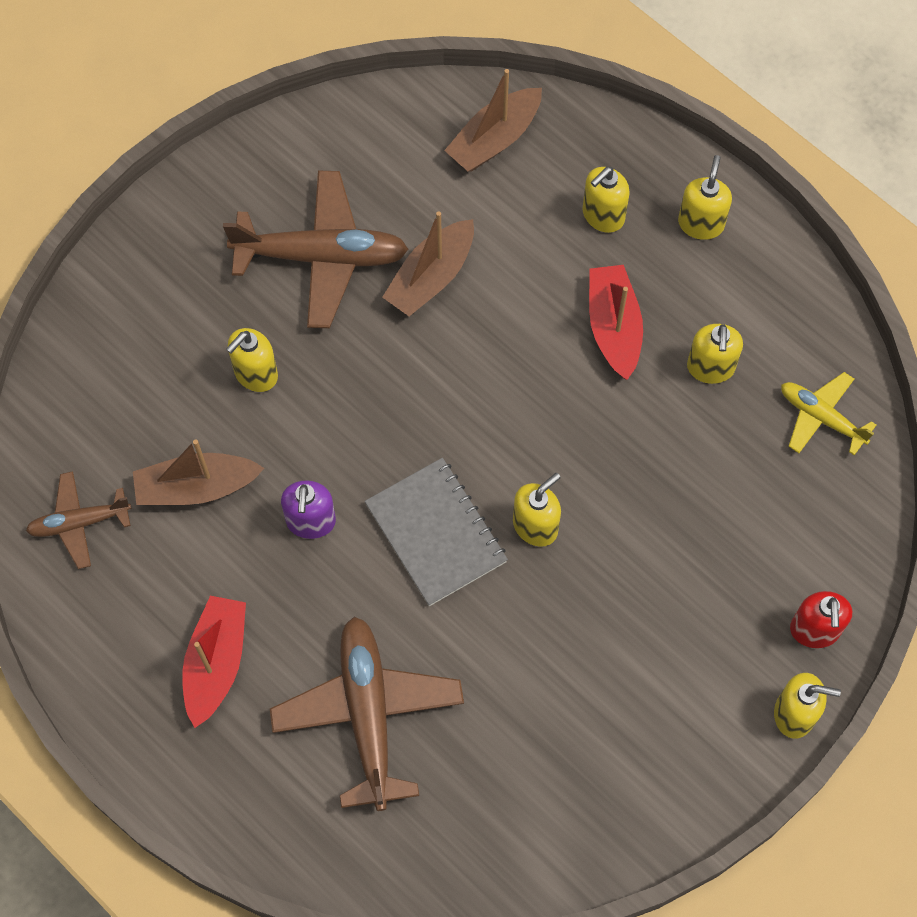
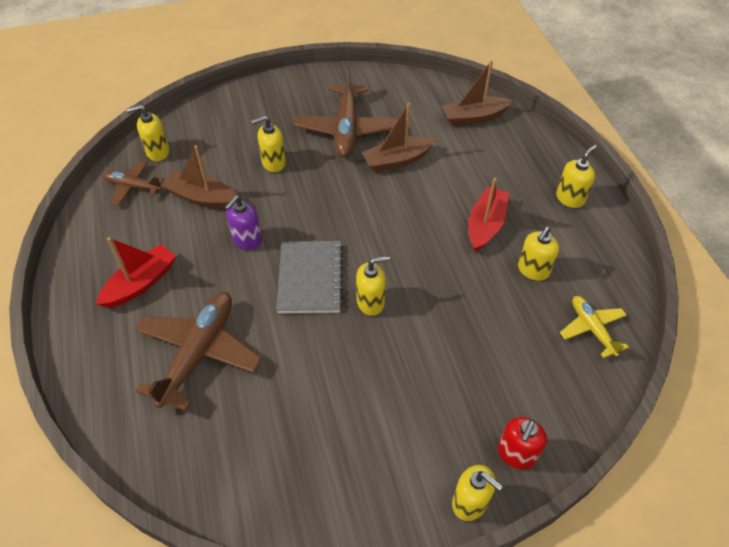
camera: 30 degrees right, 15 degrees down
brown plane [223,170,408,328] -> brown plane turned 60 degrees clockwise [294,65,399,157]
yellow soap dispenser [582,167,630,233] -> yellow soap dispenser moved to [127,105,169,161]

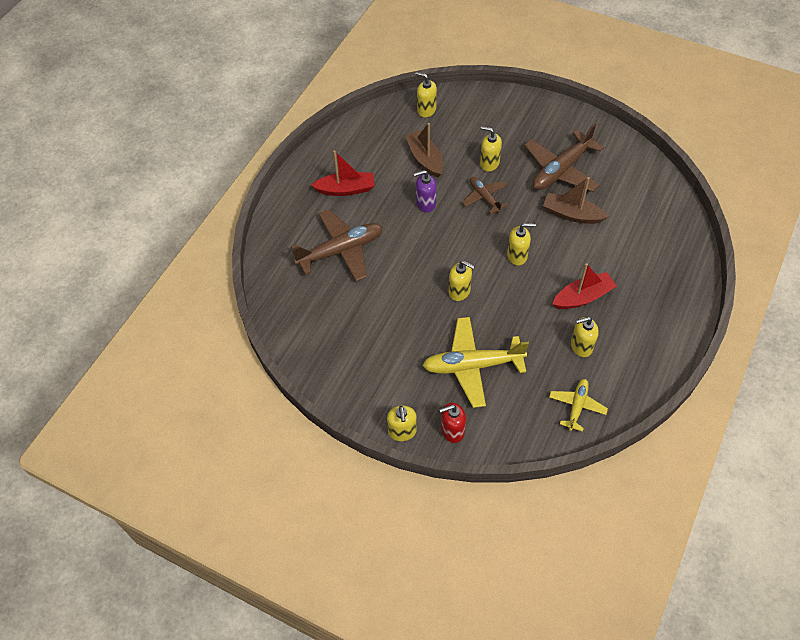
camera: 45 degrees right, 5 degrees up
brown plane [103,160,164,205] -> brown plane moved to [462,177,508,214]
grey notebook [277,241,343,313] -> none
brown boat [442,60,513,126] -> none
yellow soap dispenser [556,145,597,208] -> yellow soap dispenser moved to [507,223,536,266]
none -> yellow plane [422,317,529,408]

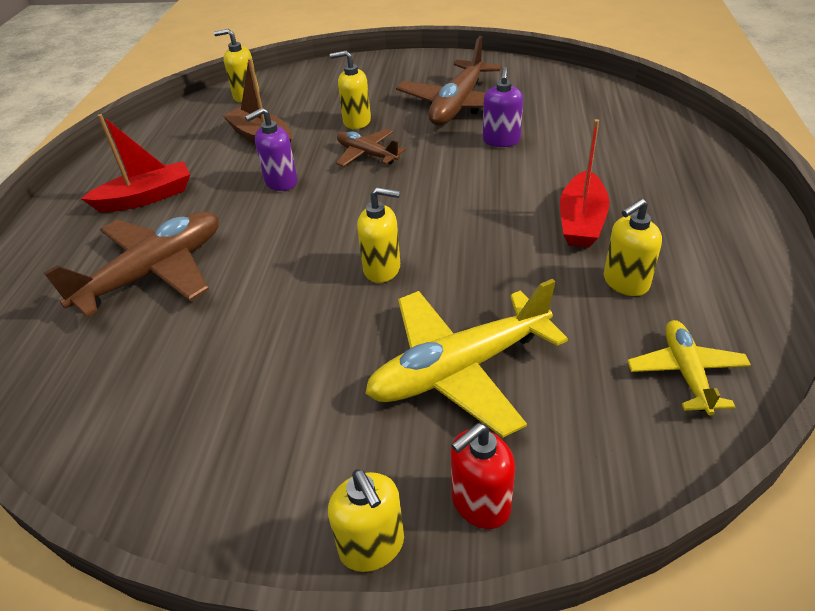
camera: 20 degrees left, 15 degrees down
yellow soap dispenser [507,223,536,266] -> none
brown boat [543,177,609,224] -> purple soap dispenser [483,67,523,147]
red boat [552,263,617,309] -> red boat turned 150 degrees clockwise [560,119,609,248]

